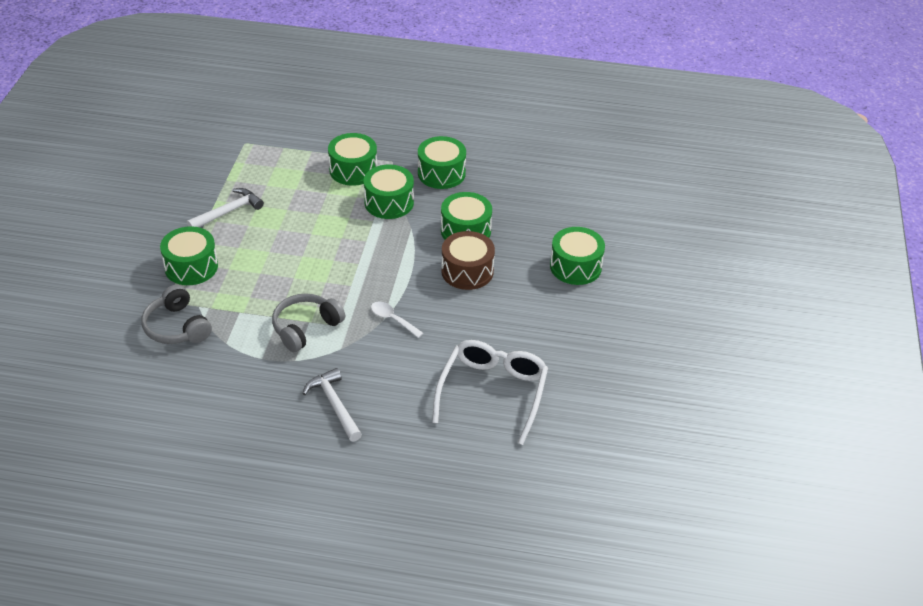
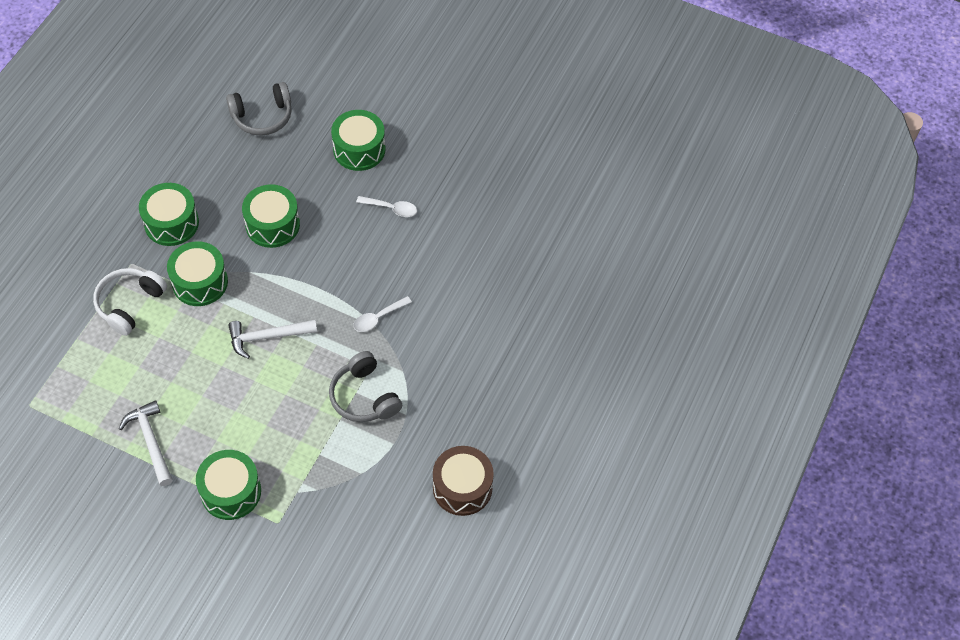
camera: 75 degrees left, 15 degrees up
grey headphones [141,285,212,344] -> grey headphones moved to [226,82,292,136]
white hammer [302,368,362,442] -> white hammer moved to [228,320,317,359]
green drum [328,133,377,186] -> white headphones [93,268,167,336]
white glasses [432,340,548,445] -> none
brown drum [441,231,495,290] -> brown drum moved to [433,446,494,516]
none -> white spoon [356,196,417,217]

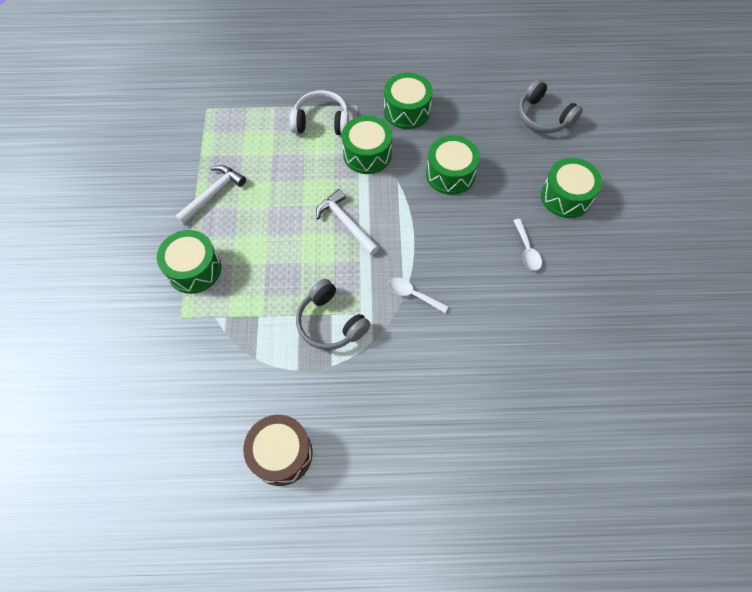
camera: 65 degrees right, 5 degrees up
grey headphones [329,351,402,422] -> grey headphones turned 75 degrees counterclockwise [296,279,371,350]

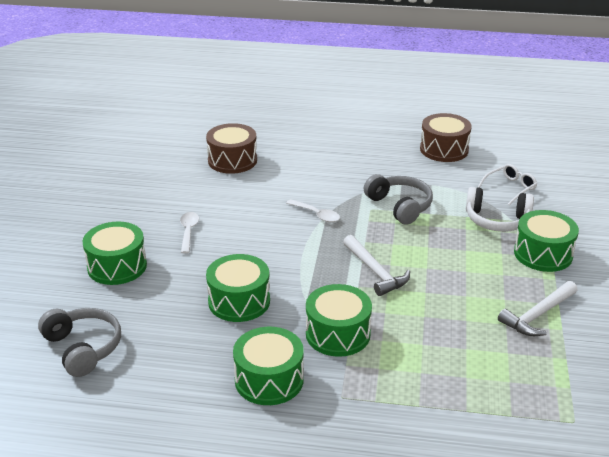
camera: 170 degrees left, 30 degrees down
white headphones [290,90,349,135] -> white headphones moved to [466,187,534,232]
none -> brown drum [206,123,257,174]
none -> white glasses [477,164,537,205]

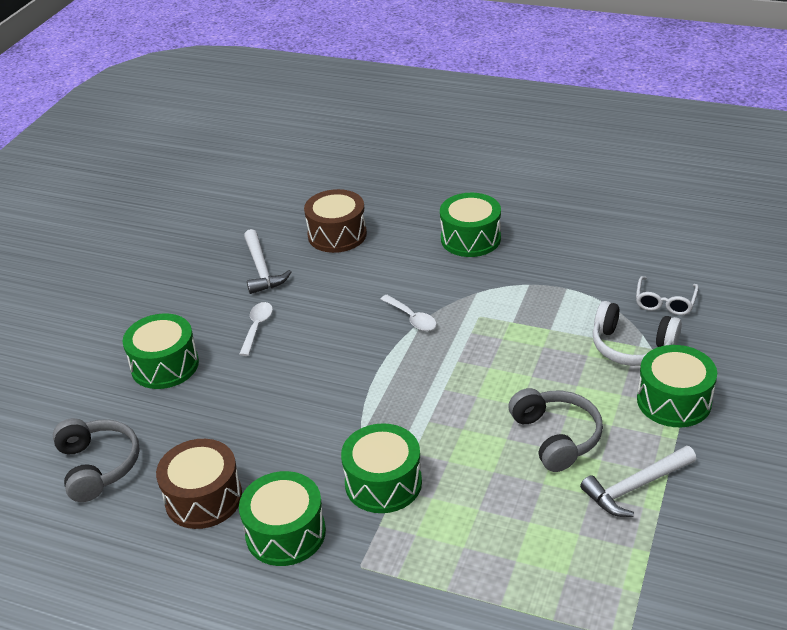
camera: 15 degrees right, 5 degrees up
green drum [206,254,270,322] -> green drum moved to [440,193,501,257]
white hammer [343,235,410,296] -> white hammer moved to [244,229,291,294]
grey headphones [364,174,433,225] -> grey headphones moved to [508,388,603,472]
brown drum [420,113,472,162] -> brown drum moved to [156,439,242,529]
white glasses [477,164,537,205] -> white glasses turned 135 degrees clockwise [636,276,699,315]

